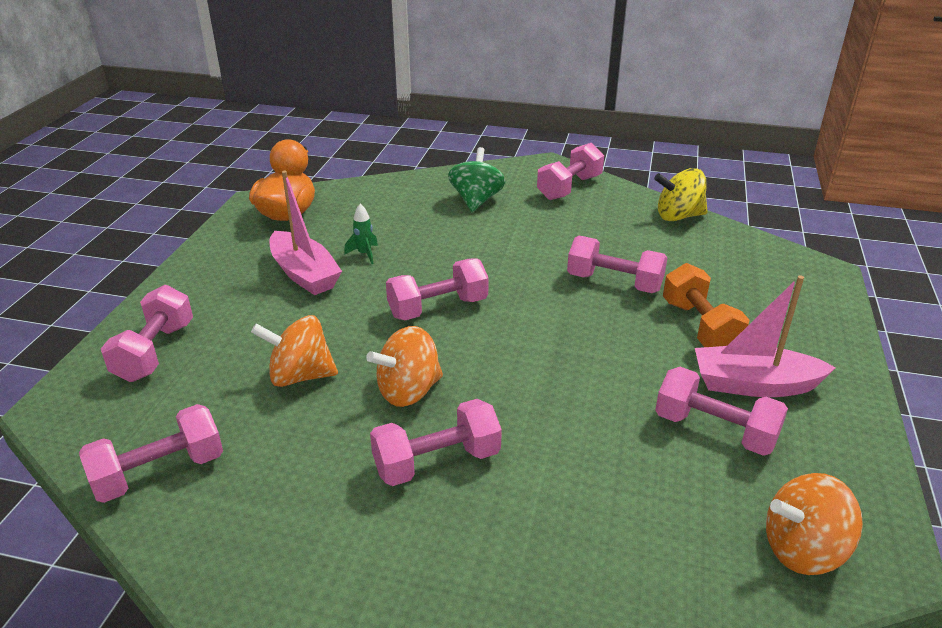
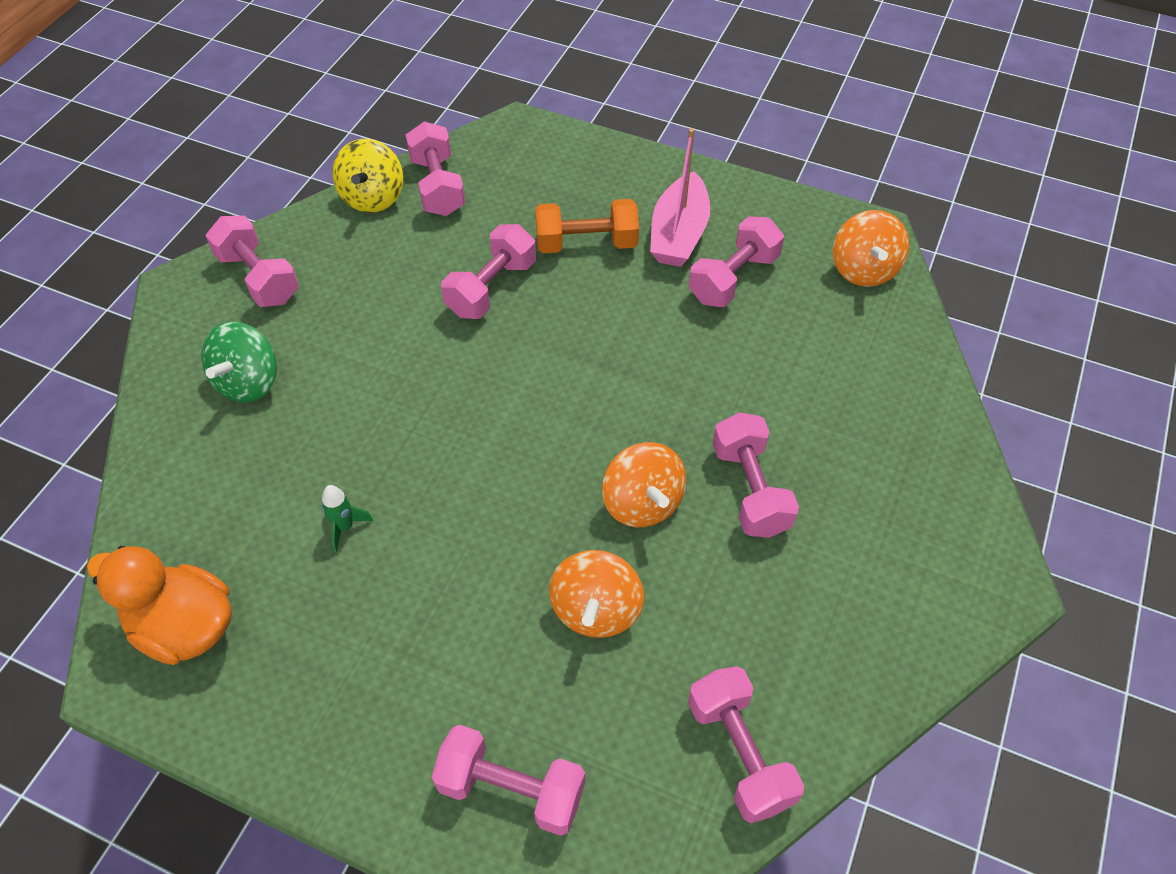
camera: 80 degrees left, 20 degrees up
pink boat [269,171,342,295] -> none
pink dumbbell [386,258,489,320] -> pink dumbbell moved to [406,121,465,216]
green spinning top [448,147,505,212] -> green spinning top turned 90 degrees counterclockwise [201,321,277,403]

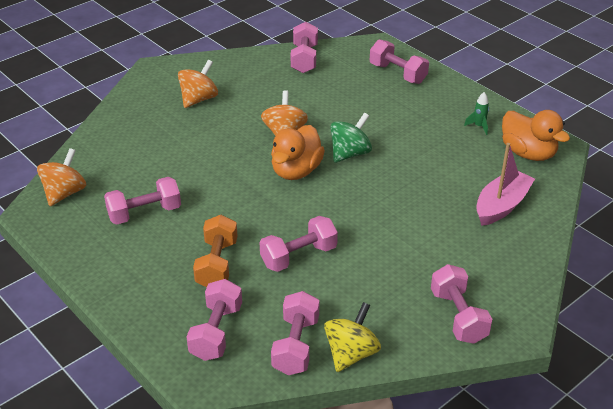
camera: 155 degrees left, 15 degrees down
green spinning top [201,321,277,403] -> green spinning top moved to [330,113,372,163]
green rocket [322,485,373,553] -> green rocket moved to [464,92,489,135]
orange dumbbell [535,199,639,253] -> orange dumbbell turned 75 degrees clockwise [193,215,237,287]
orange spinning top [549,550,644,638] -> orange spinning top moved to [178,60,218,108]
pink boat [650,128,710,267] -> pink boat moved to [476,143,535,226]
pink dumbbell [712,412,799,538] -> pink dumbbell moved to [186,279,242,361]
none -> orange duck [271,125,325,180]

